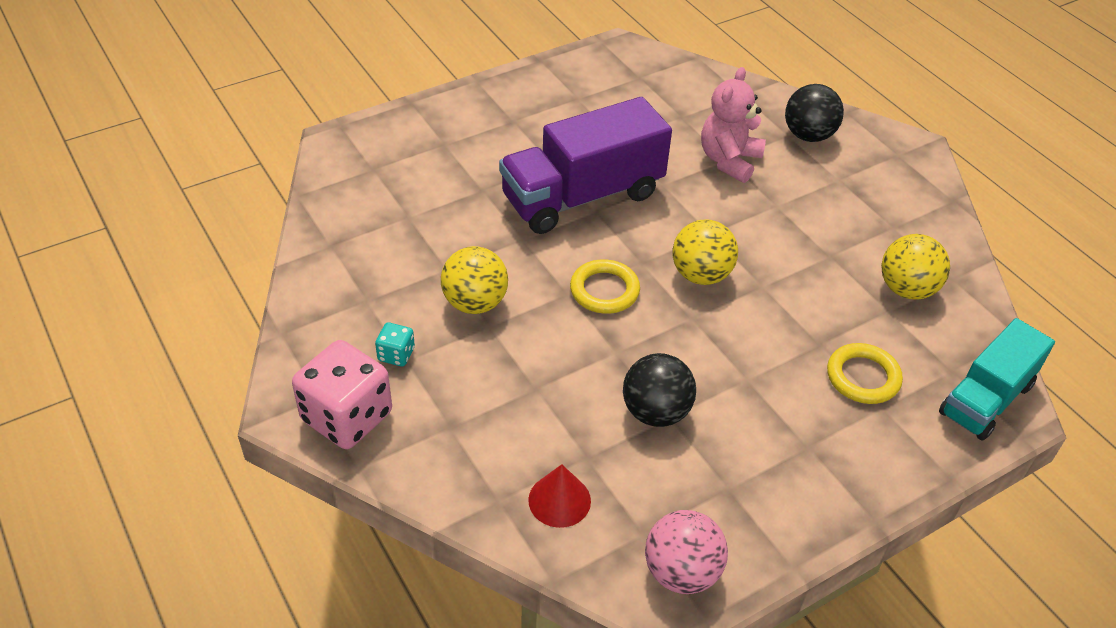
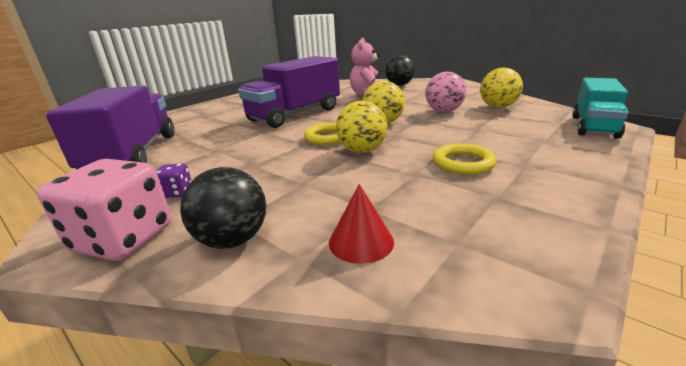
camera: 15 degrees left, 20 degrees down
turquoise dice [375,322,415,367] -> purple dice [156,163,192,198]
yellow ball [441,246,508,314] -> yellow ball moved to [336,101,387,153]
black ball [623,353,696,427] -> black ball moved to [180,167,266,249]
pink ball [645,510,728,594] -> pink ball moved to [425,72,466,112]
yellow ring [827,343,903,404] -> yellow ring moved to [433,143,497,175]
none -> purple truck [46,85,174,170]

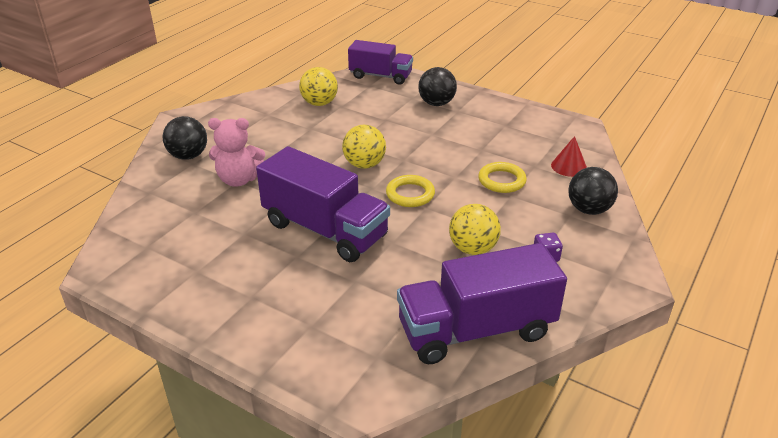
camera: 100 degrees left, 10 degrees up
pink dice [37,159,171,261] -> none
yellow ball [336,101,387,153] -> yellow ball moved to [449,204,501,255]
pink ball [425,72,466,112] -> none
yellow ring [433,143,497,175] -> yellow ring moved to [478,162,527,193]
turquoise truck [572,78,629,139] -> purple truck [348,40,413,85]
none -> black ball [418,67,457,106]

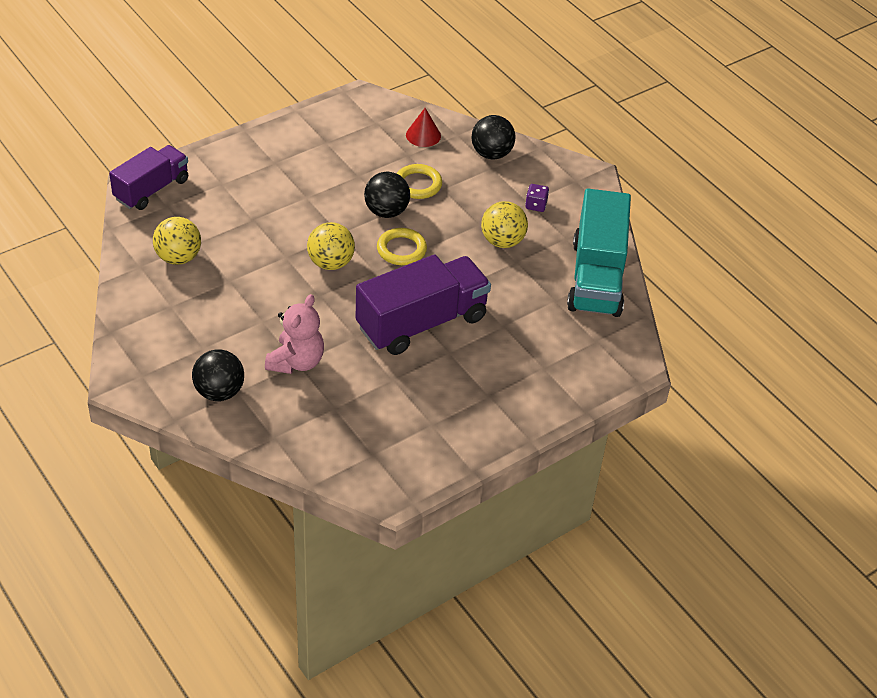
camera: 70 degrees left, 10 degrees up
purple truck [397,243,567,364] -> turquoise truck [567,189,631,317]
black ball [418,67,457,106] -> black ball moved to [364,172,410,218]

